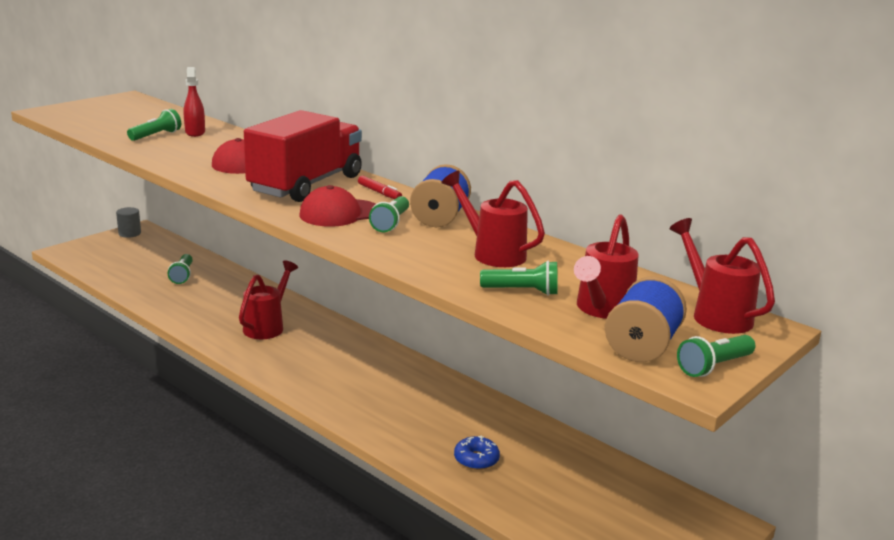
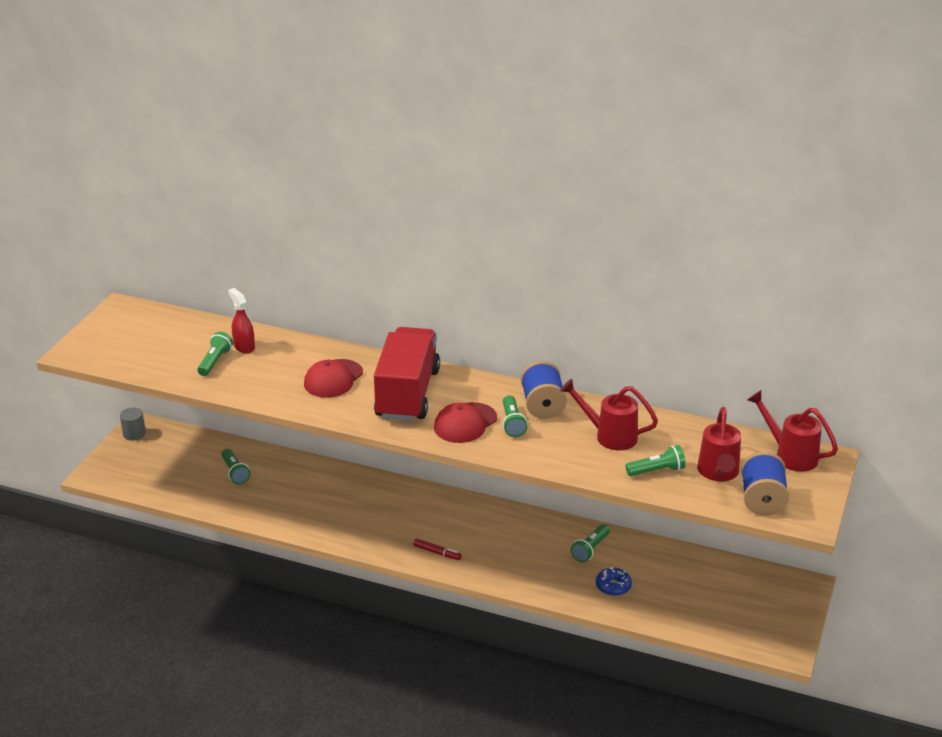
camera: 20 degrees left, 10 degrees up
red watering can [239,260,298,339] -> none
red marker [358,176,402,199] -> red marker moved to [413,538,462,560]
green flashlight [677,335,756,377] -> green flashlight moved to [571,524,610,562]

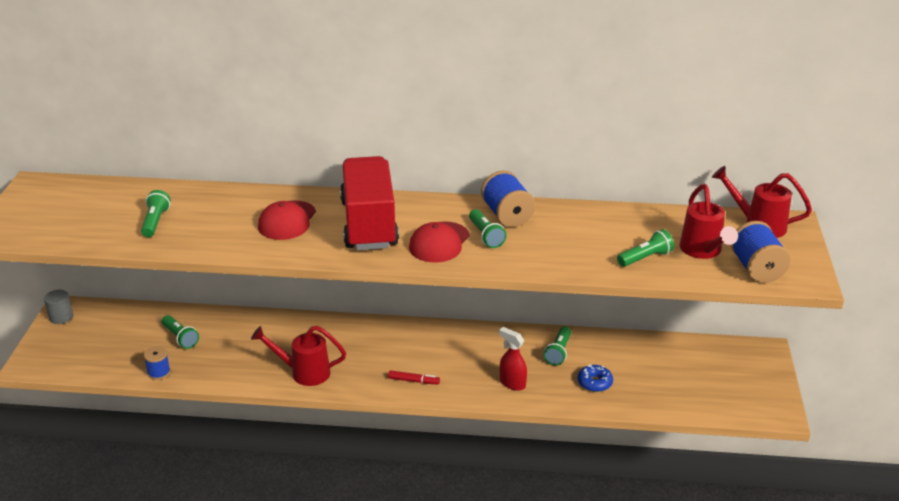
camera: 15 degrees left, 0 degrees up
red spray bottle [228,288,255,354] -> red spray bottle moved to [499,327,527,391]
red watering can [560,379,658,450] -> red watering can moved to [251,326,346,386]
none -> blue spool [144,346,171,380]

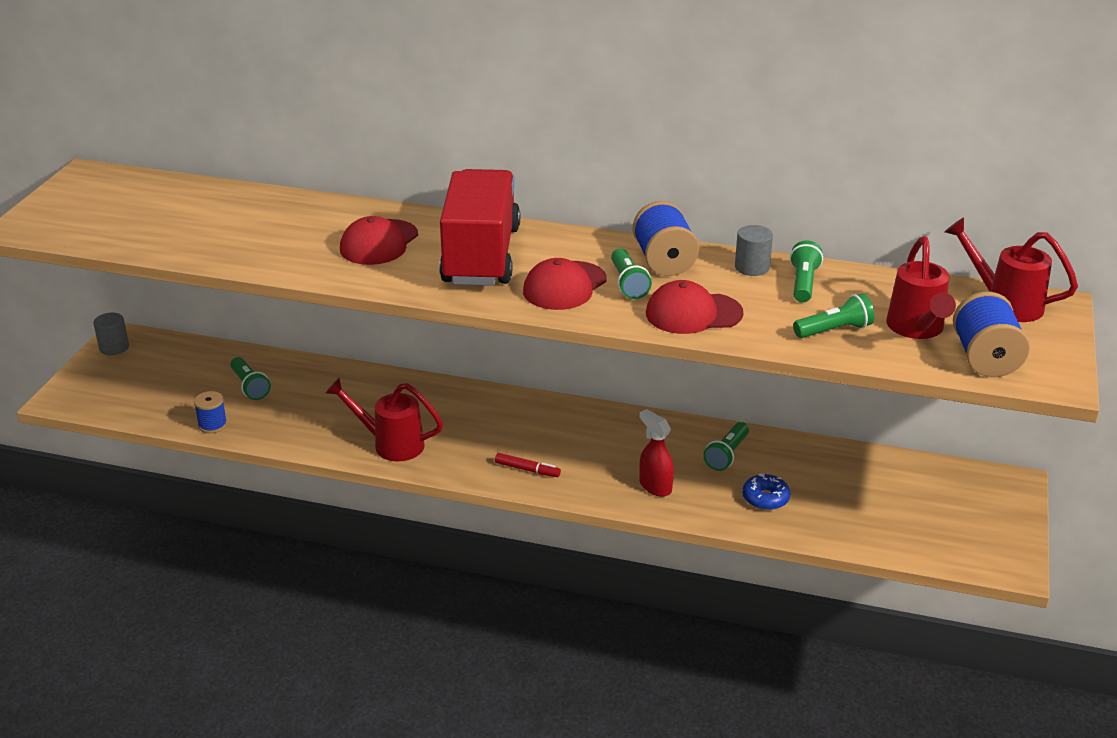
camera: 10 degrees right, 0 degrees up
green flashlight [141,190,171,237] -> green flashlight moved to [790,240,823,303]
none -> red cap [646,280,743,334]
none -> grey cylinder [735,225,773,276]

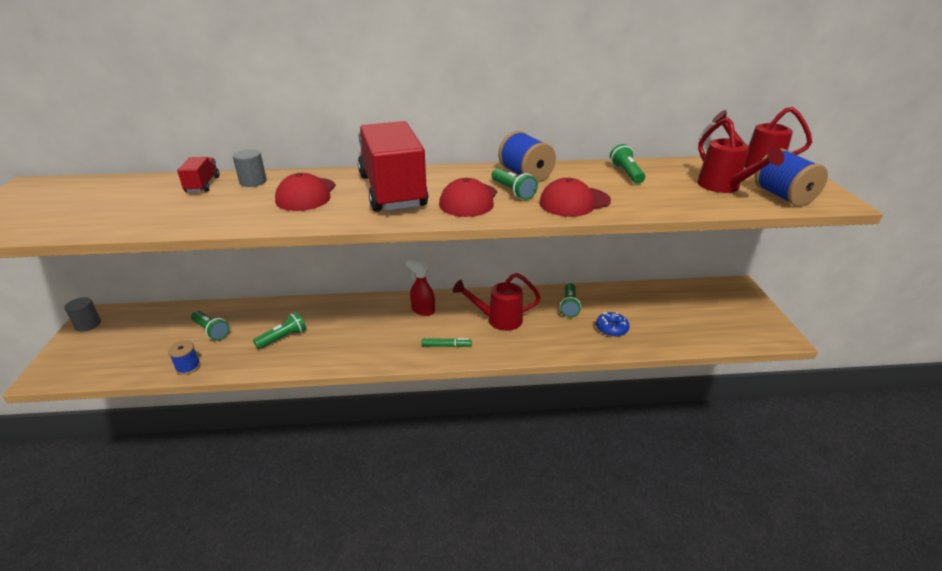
camera: 20 degrees left, 0 degrees up
red watering can [326,378,443,461] -> red watering can moved to [453,273,541,331]
red marker [495,453,561,477] -> green marker [422,338,472,347]
red spray bottle [639,409,674,497] -> red spray bottle moved to [406,259,435,316]
grey cylinder [735,225,773,276] -> grey cylinder moved to [233,149,267,187]
green flashlight [793,293,875,338] -> green flashlight moved to [253,312,306,349]
none -> red truck [177,157,219,192]

